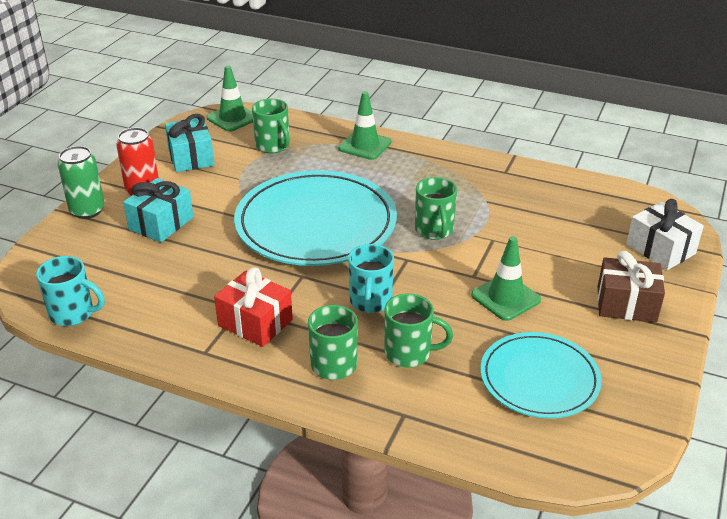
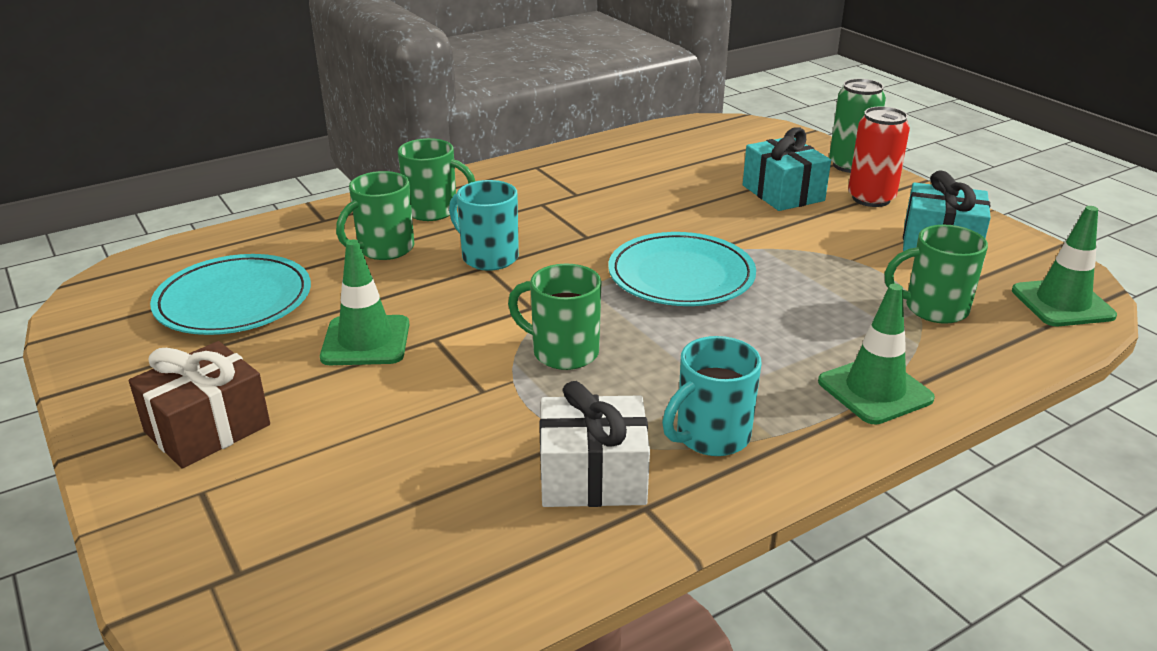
camera: 125 degrees right, 5 degrees down
turquoise mug [36,256,105,326] -> turquoise mug moved to [662,336,762,456]
red gift [214,267,293,347] -> none
turquoise plate [234,170,397,266] -> turquoise plate [608,232,756,306], size x0.60
white gift [626,199,704,270] -> white gift moved to [539,381,650,507]

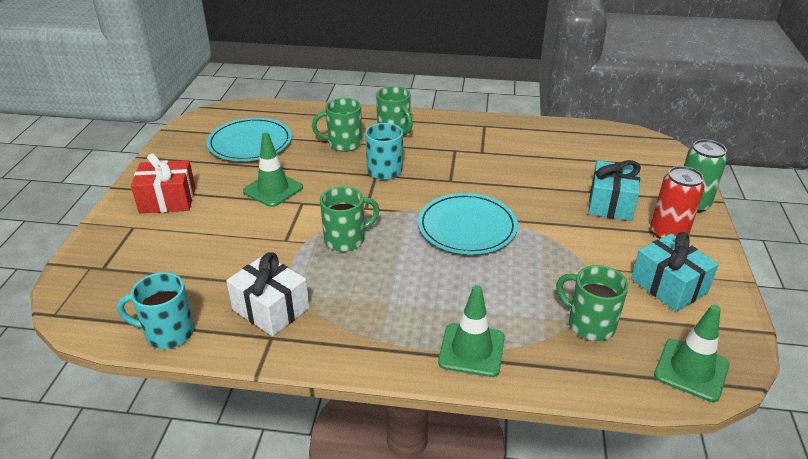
camera: 40 degrees right, 5 degrees up
brown gift [129,341,270,469] -> red gift [131,153,195,213]
green mug [508,264,602,370] -> green mug turned 90 degrees clockwise [320,186,380,252]
turquoise mug [662,336,762,456] -> turquoise mug moved to [117,272,194,349]

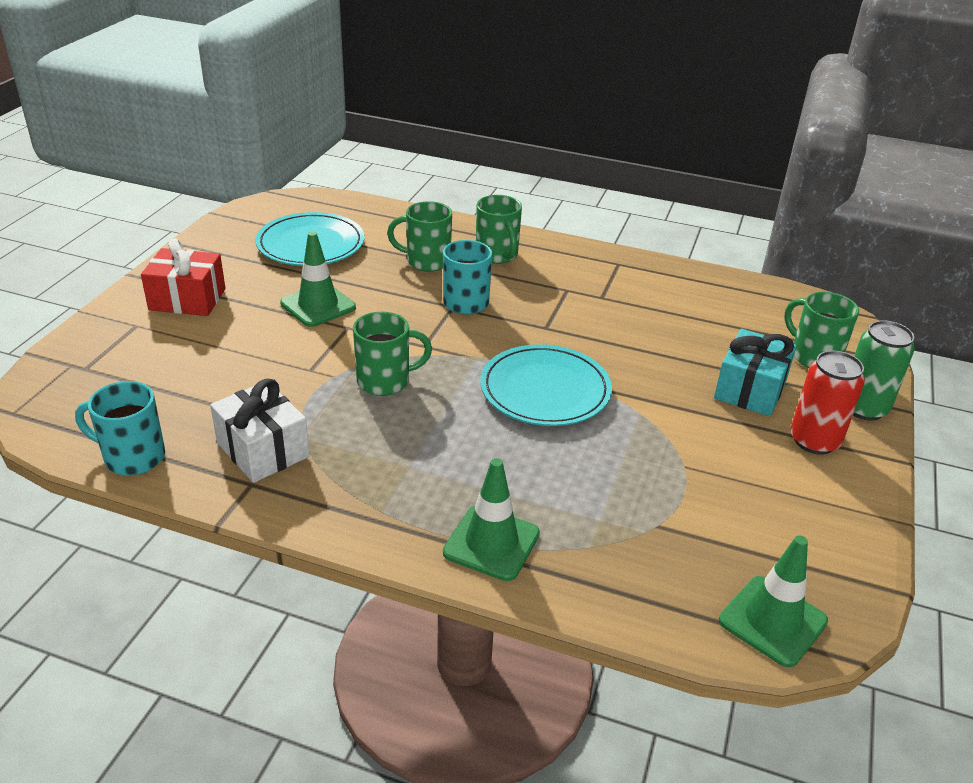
camera: 10 degrees right, 0 degrees up
green mug [556,265,629,341] -> green mug moved to [784,292,859,368]
turquoise gift [631,232,719,312] -> none

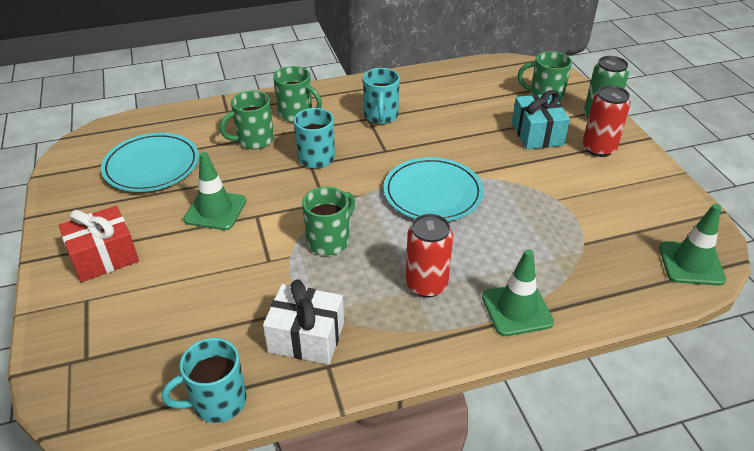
camera: 35 degrees left, 5 degrees up
none -> turquoise mug [363,68,400,124]
none -> red can [406,214,453,297]

